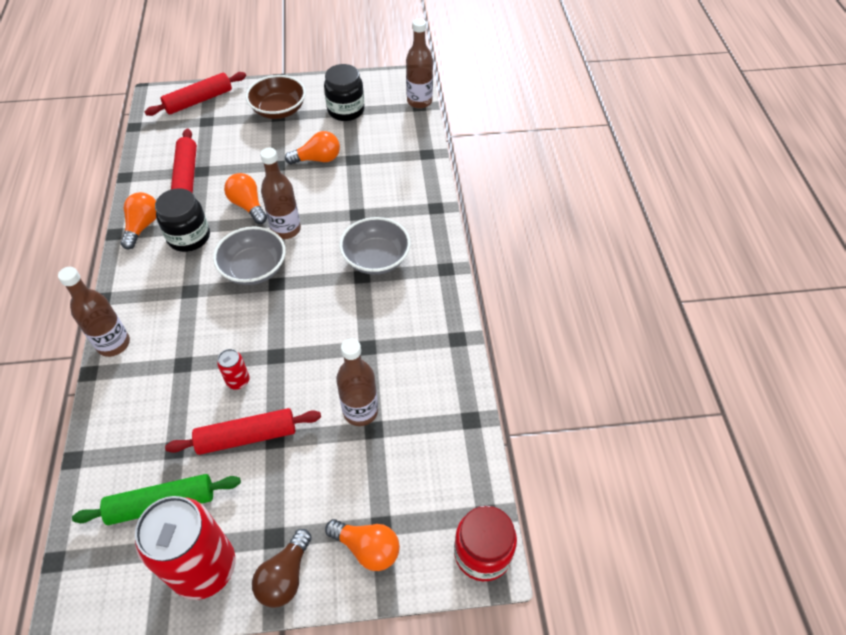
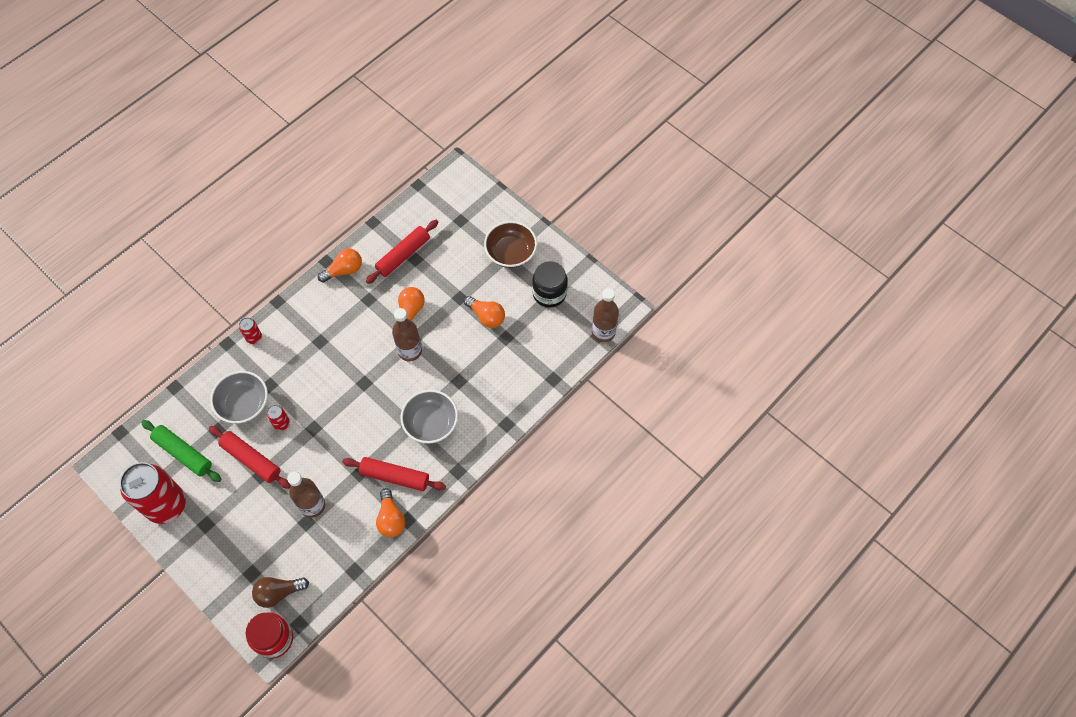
camera: 50 degrees right, 10 degrees up
brown bottle [58,267,130,357] -> red can [239,317,262,344]
red rolling pin [145,72,246,116] -> red rolling pin moved to [342,457,446,491]
black jar [155,188,210,252] -> none
grey bowl [213,226,286,285] -> grey bowl moved to [210,371,268,424]
brown light bulb [252,529,312,608] -> brown light bulb moved to [252,577,309,608]
orange light bulb [325,519,400,571] -> orange light bulb moved to [376,488,405,537]

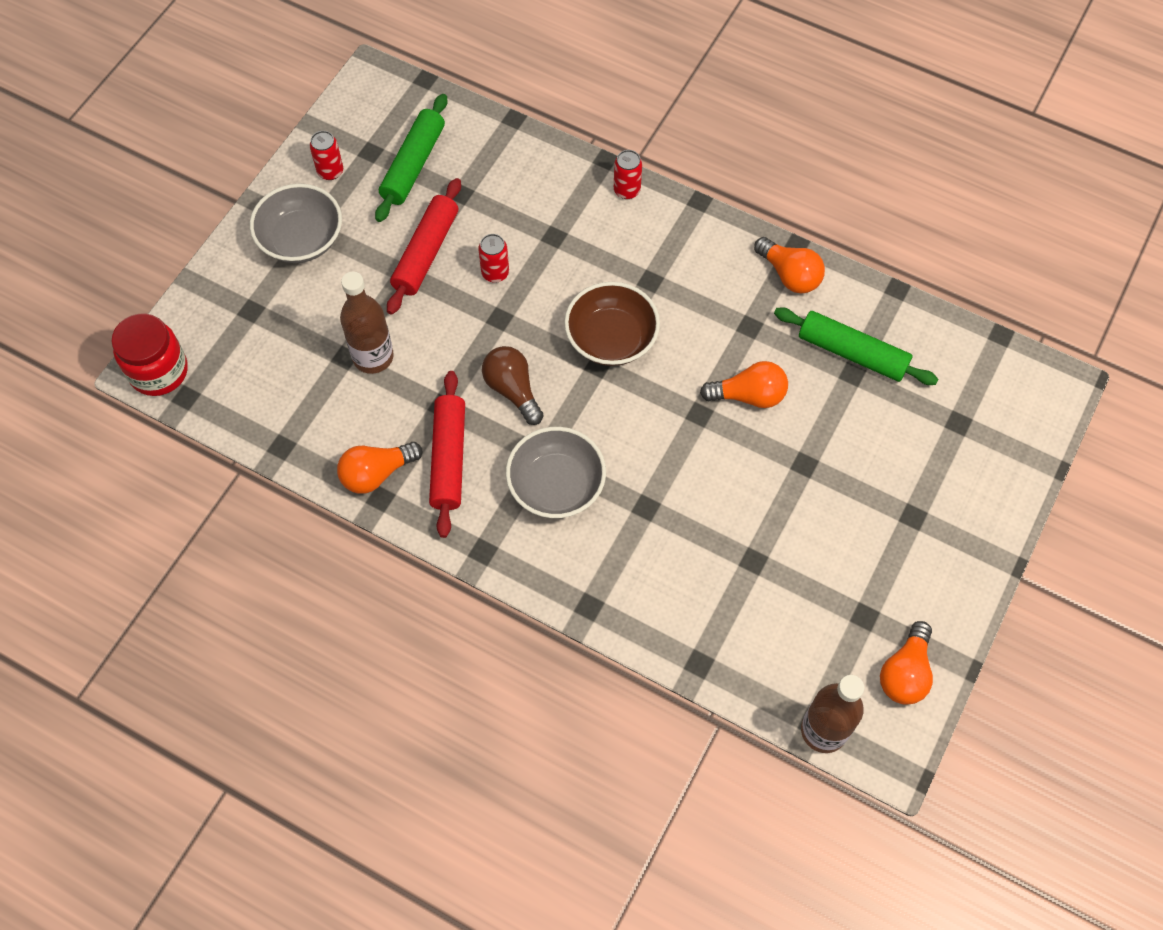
camera: 75 degrees right, 0 degrees up
red can [120,462,186,524] -> red can [309,131,343,180], size x0.42
grey bowl [210,371,268,424] -> grey bowl moved to [250,184,342,263]
brown light bulb [252,577,309,608] -> brown light bulb moved to [482,346,544,425]
red rolling pin [366,220,438,284] -> green rolling pin [774,308,938,385]
brown bottle [392,308,422,361] -> none
orange light bulb [464,296,505,328] -> orange light bulb moved to [880,621,933,705]
brown bowl [484,221,537,268] -> brown bowl moved to [564,282,660,366]
black jar [532,261,568,307] -> none

